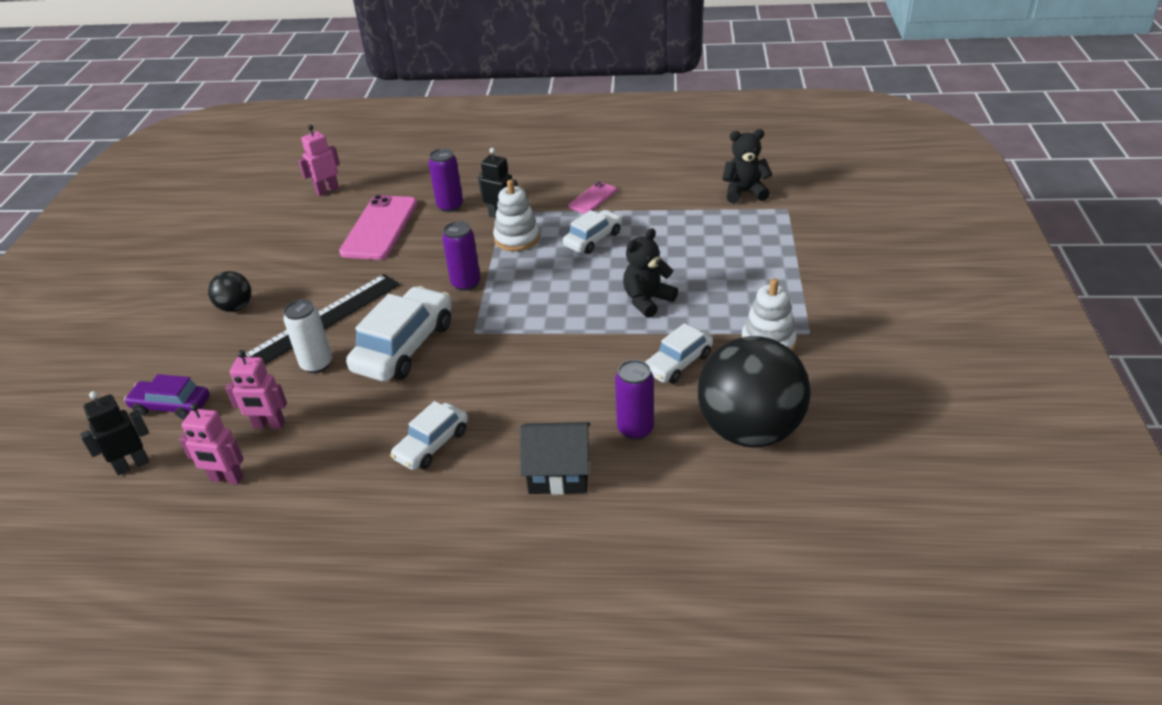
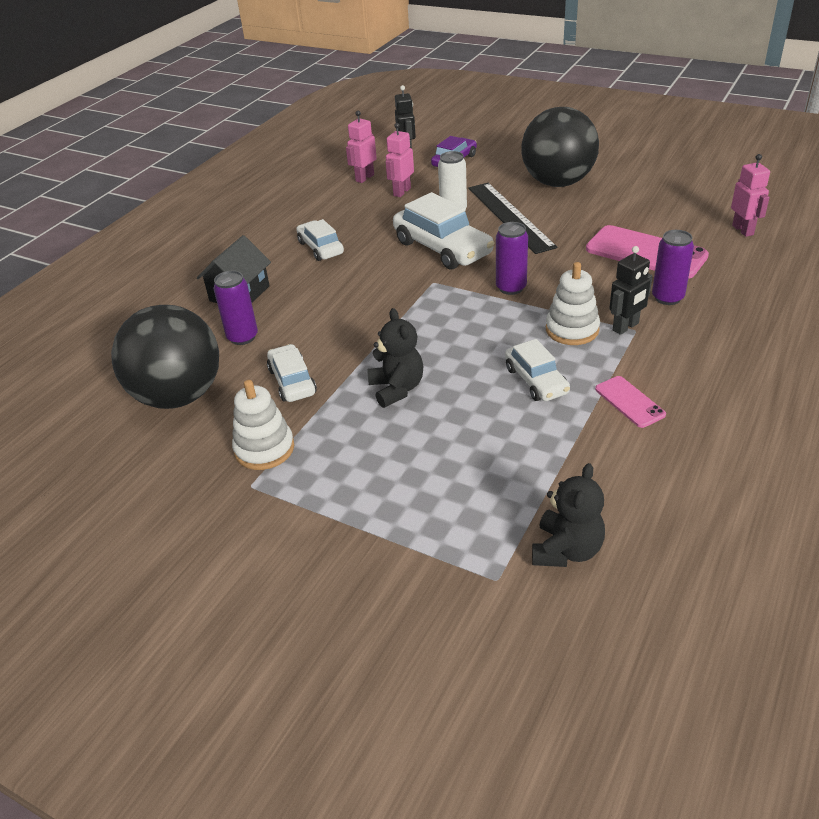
camera: 115 degrees right, 0 degrees up
black ball [208,271,251,312] -> black ball [521,107,599,187], size x2.20

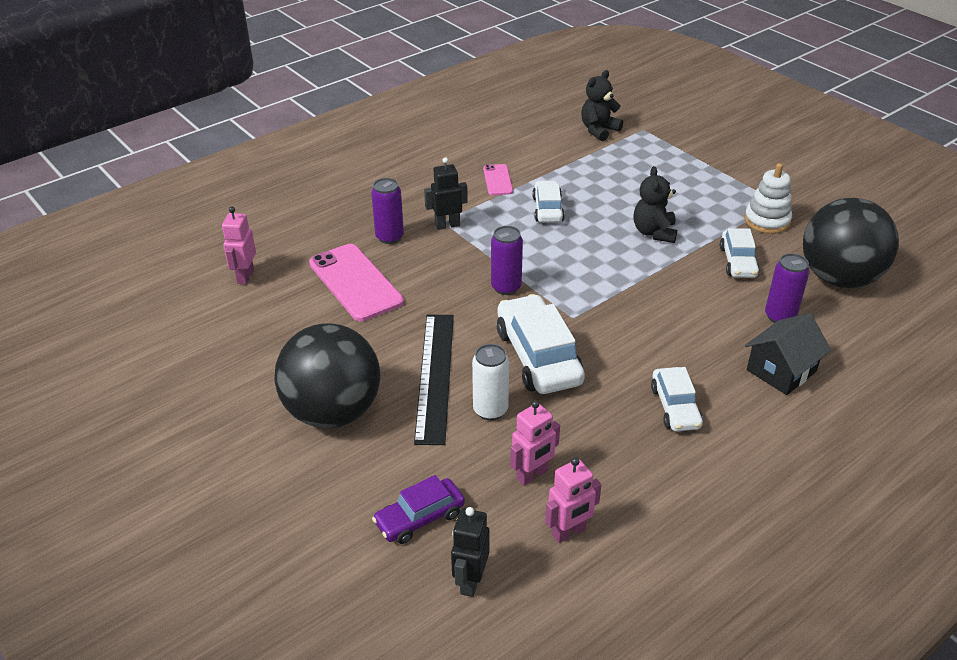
camera: 160 degrees left, 0 degrees up
white stacking toy [546,262,600,345] -> none

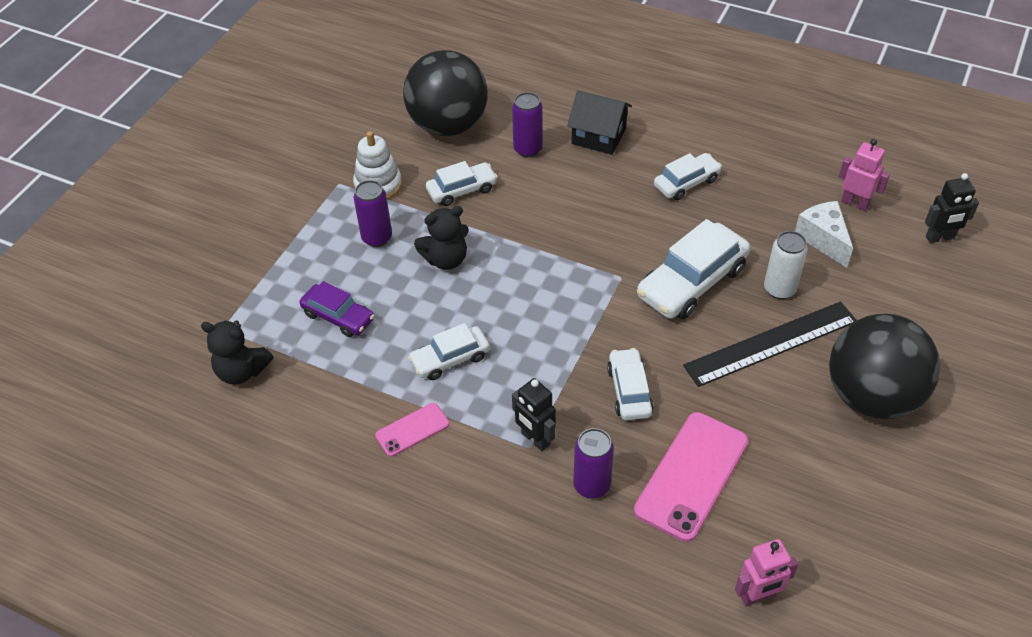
camera: 115 degrees left, 10 degrees up
purple car [372,475,465,544] -> purple car moved to [300,281,375,337]
purple can [491,226,523,295] -> purple can moved to [354,180,392,247]
pink robot [510,400,560,485] -> white cheese [795,201,853,268]
none -> white car [607,348,654,420]

